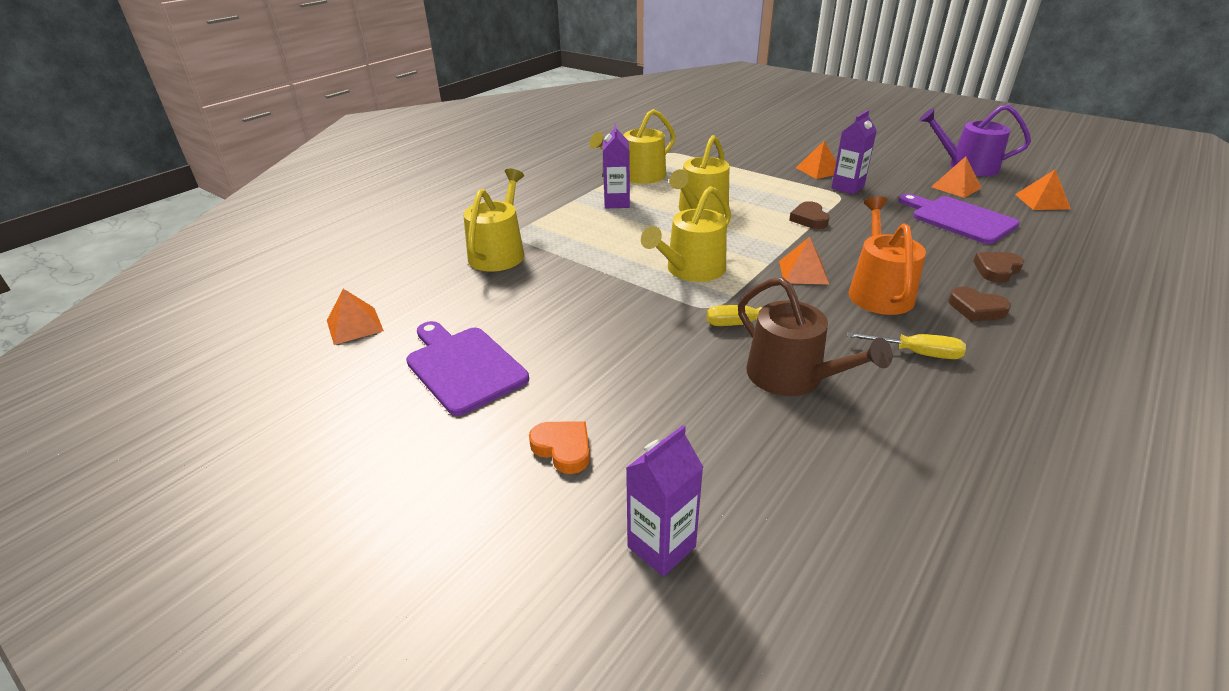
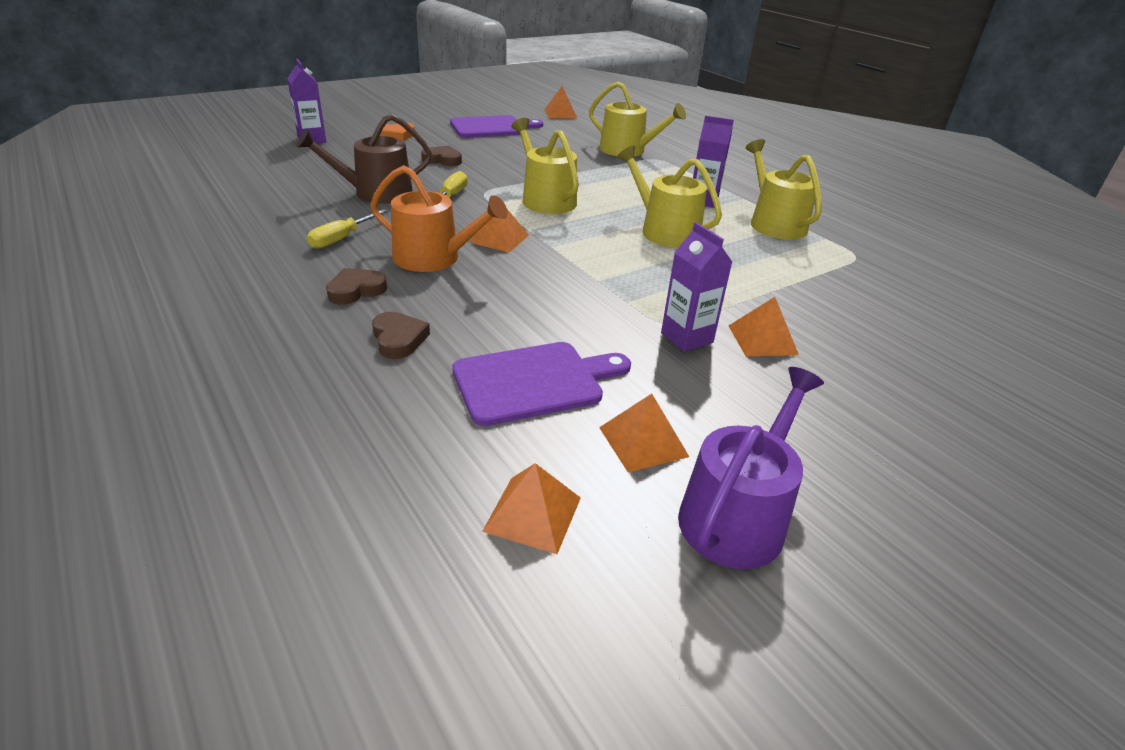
camera: 105 degrees right, 0 degrees up
brown heart [789,201,830,229] -> brown heart moved to [421,145,462,166]

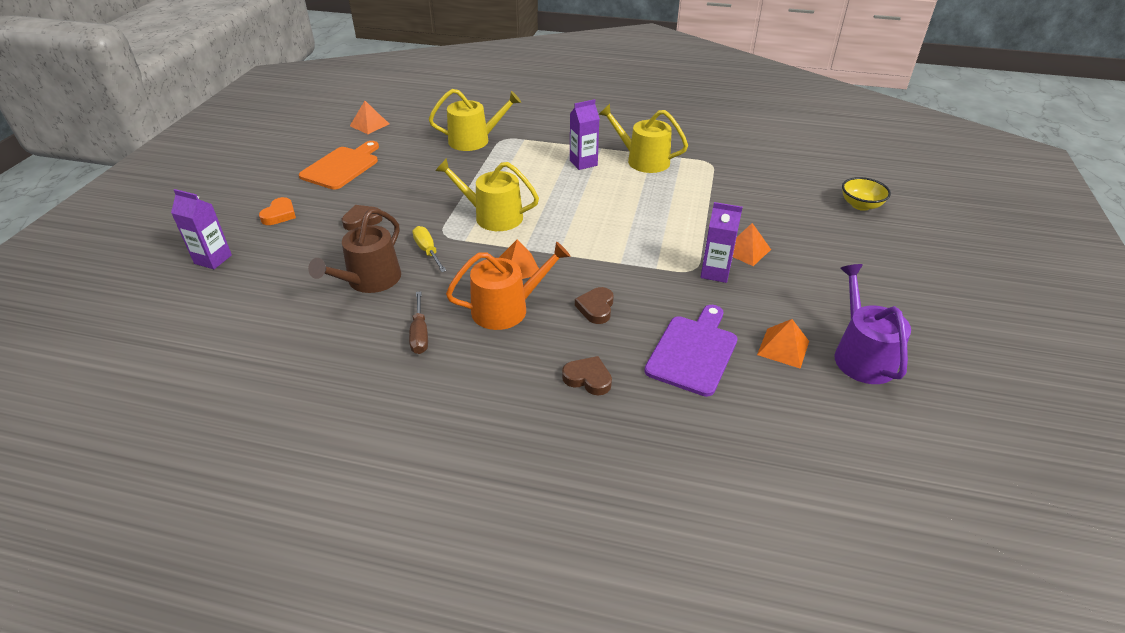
camera: 40 degrees left, 5 degrees up
yellow screwdriver [307,209,387,249] -> brown screwdriver [409,291,428,354]
brown heart [326,268,387,305] -> brown heart moved to [575,287,614,324]
purple cutting board [450,115,543,138] -> orange cutting board [299,141,379,190]
orange pyramid [482,463,581,554] -> none
yellow watering can [617,145,722,248] -> none
none -> yellow bowl [842,177,891,211]

